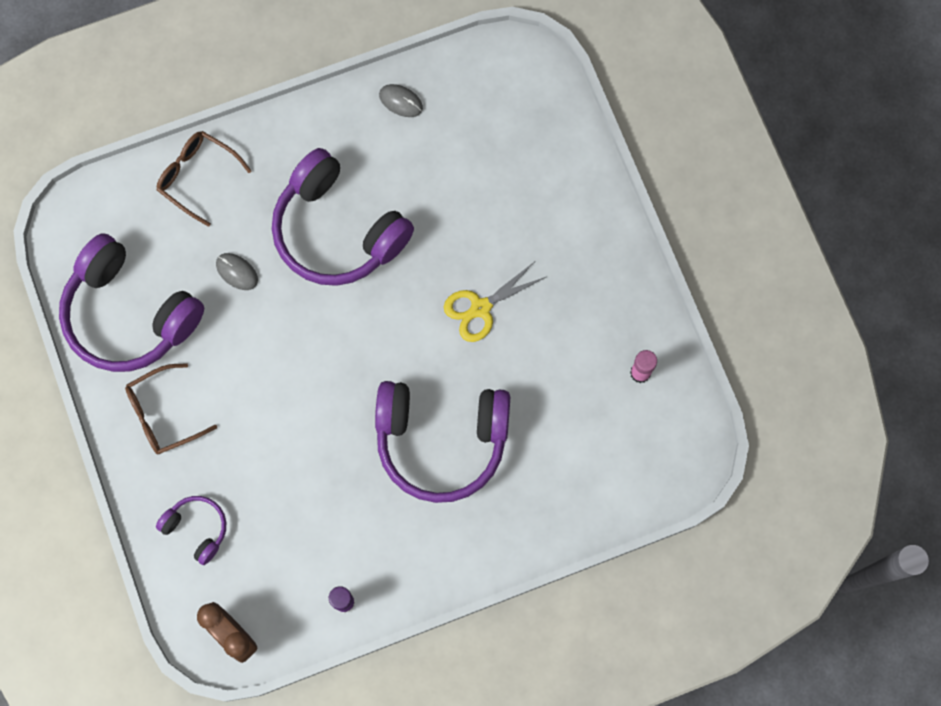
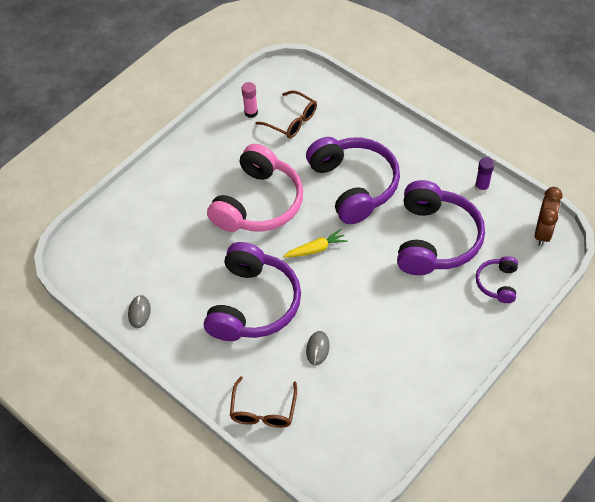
camera: 115 degrees left, 20 degrees down
purple headphones [59,233,204,372] -> purple headphones moved to [397,180,485,275]
brown glasses [125,363,217,454] -> brown glasses moved to [255,90,317,138]
yellow scissors [444,262,546,342] -> pink headphones [207,144,303,232]
none -> yellow carrot [283,229,348,257]

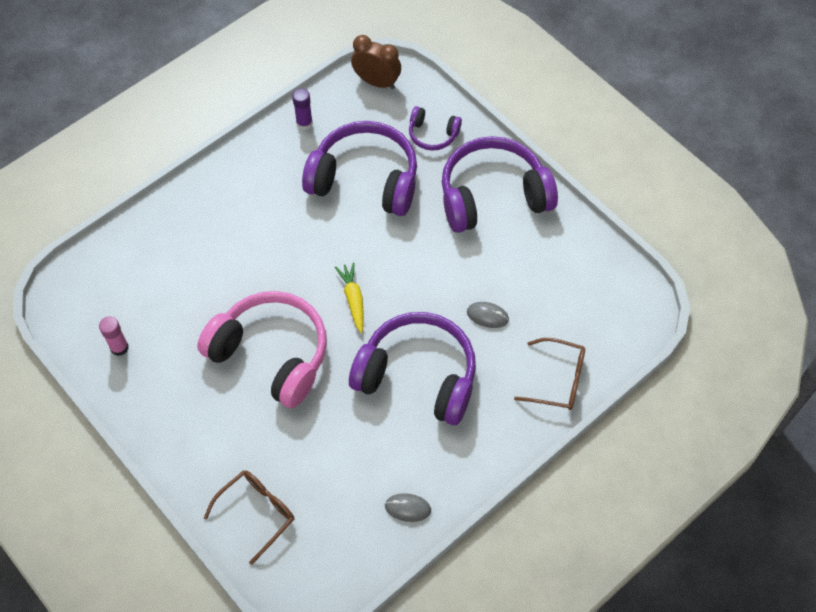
camera: 85 degrees left, 5 degrees up
brown glasses [255,90,317,138] -> brown glasses moved to [204,470,294,565]
purple headphones [306,137,400,224] -> purple headphones moved to [442,136,558,233]

